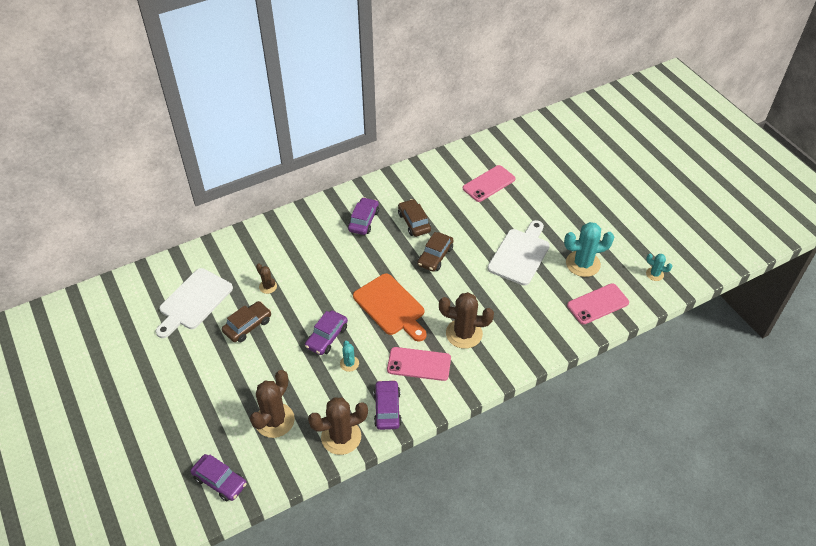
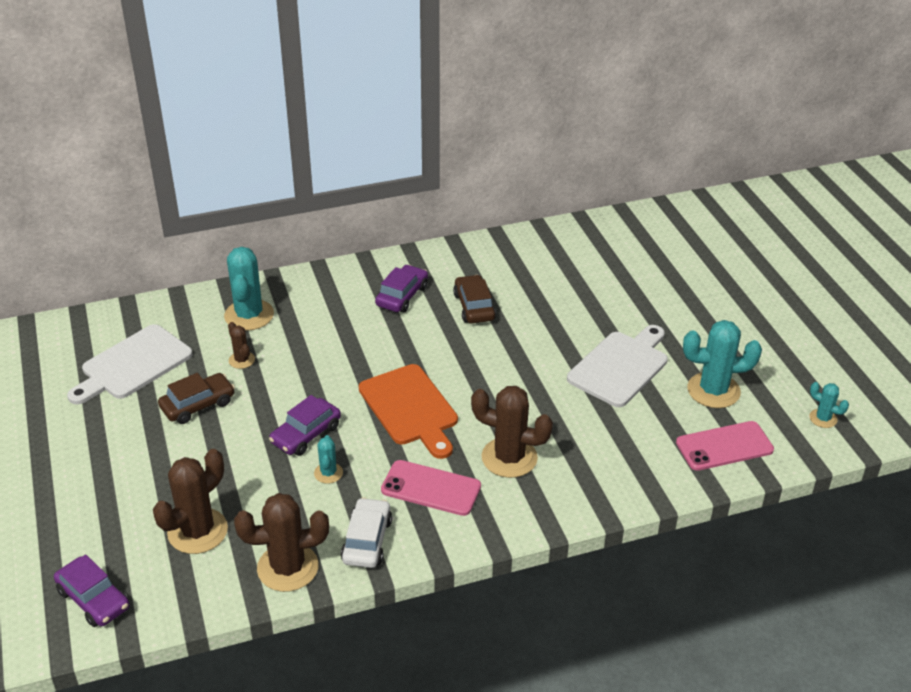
camera: 10 degrees right, 10 degrees down
purple car [374,380,402,430] -> white car [341,497,392,568]
brown car [417,232,454,272] -> none
pink phone [463,165,515,202] -> none
none -> turquoise cactus [224,247,274,331]

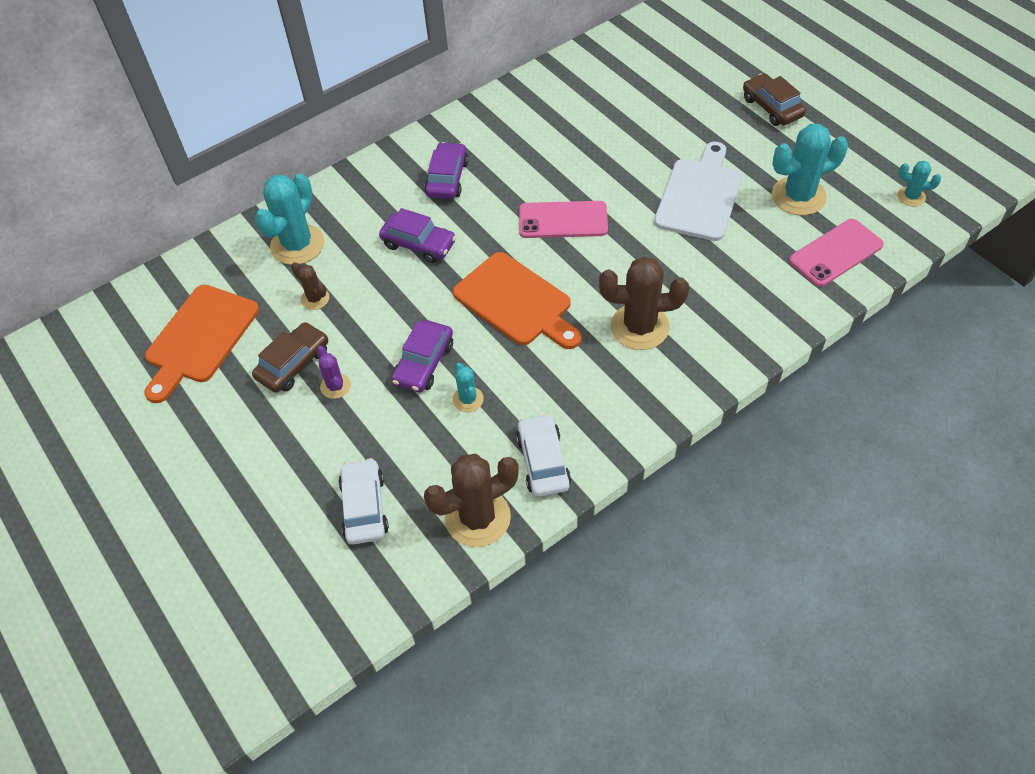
camera: 15 degrees left, 15 degrees up
purple car [54,555,130,627] -> purple car moved to [379,208,456,263]
white cutting board [67,324,193,404] -> orange cutting board [145,285,259,403]
brown cactus [153,449,228,554] -> white car [338,458,389,545]
turquoise cactus [224,247,274,331] -> turquoise cactus turned 45 degrees clockwise [255,173,325,265]
pink phone [381,460,481,516] -> pink phone moved to [519,201,608,238]
brown car [453,275,496,324] -> brown car moved to [743,73,806,126]
none -> purple cactus [317,346,351,399]

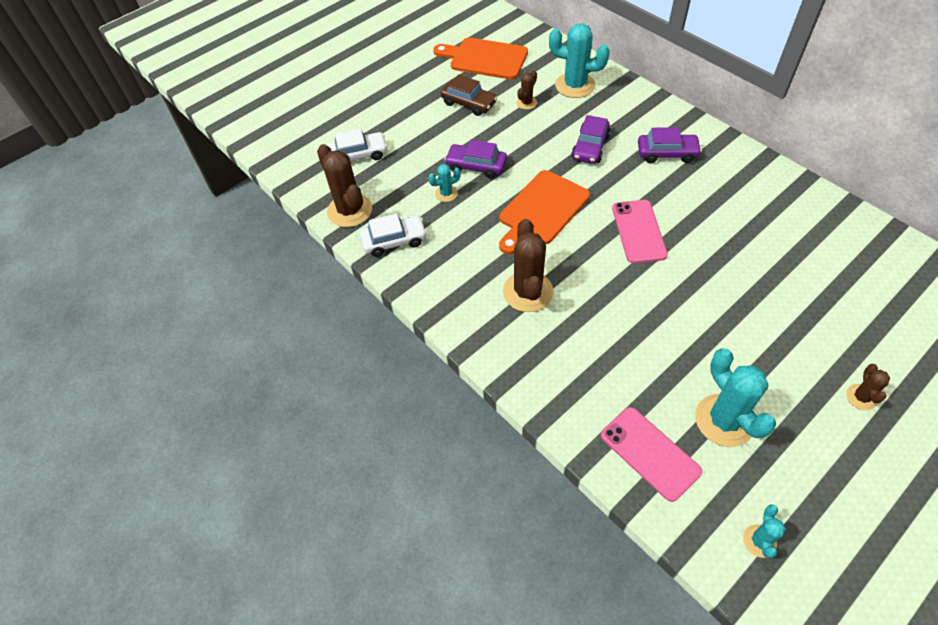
camera: 85 degrees right, 0 degrees up
purple cactus [317,346,351,399] -> none
white cutting board [654,142,742,241] -> none
brown car [743,73,806,126] -> brown cactus [846,364,890,410]

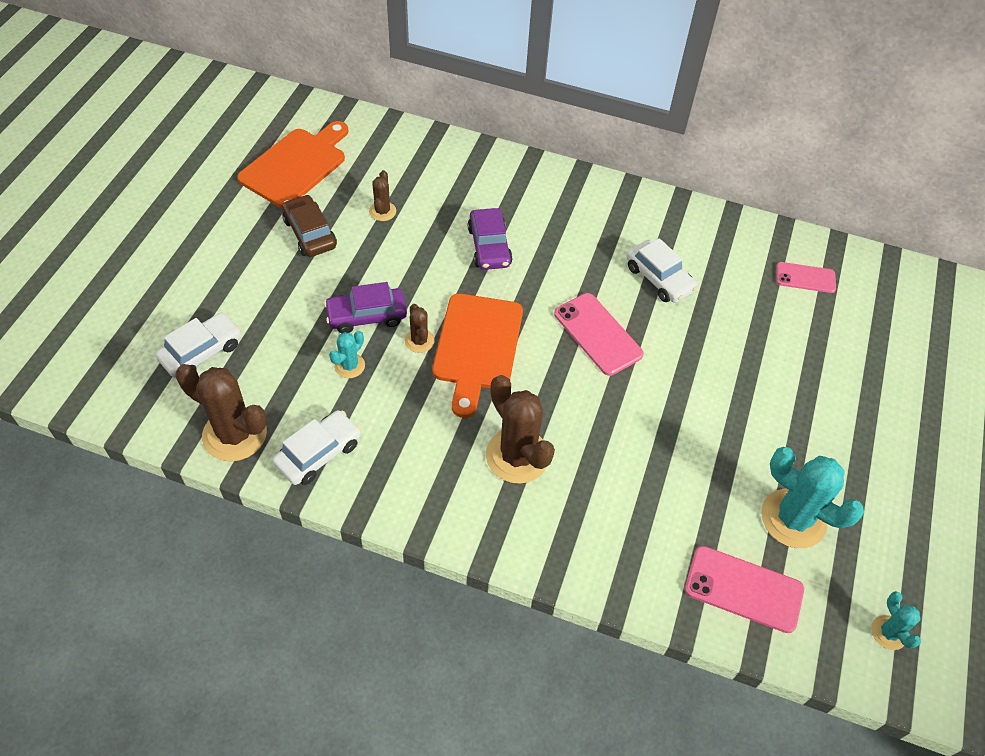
camera: 35 degrees left, 0 degrees up
orange cutting board [433,38,528,79] -> orange cutting board turned 135 degrees clockwise [237,121,348,208]
brown car [441,74,497,116] -> brown car turned 120 degrees counterclockwise [282,194,337,257]
turquoise cactus [549,23,610,98] -> none
purple car [638,127,702,163] -> none
brown cactus [846,364,890,410] -> brown cactus moved to [405,304,435,353]
none -> white car [627,238,698,303]
none -> pink phone [776,262,836,293]

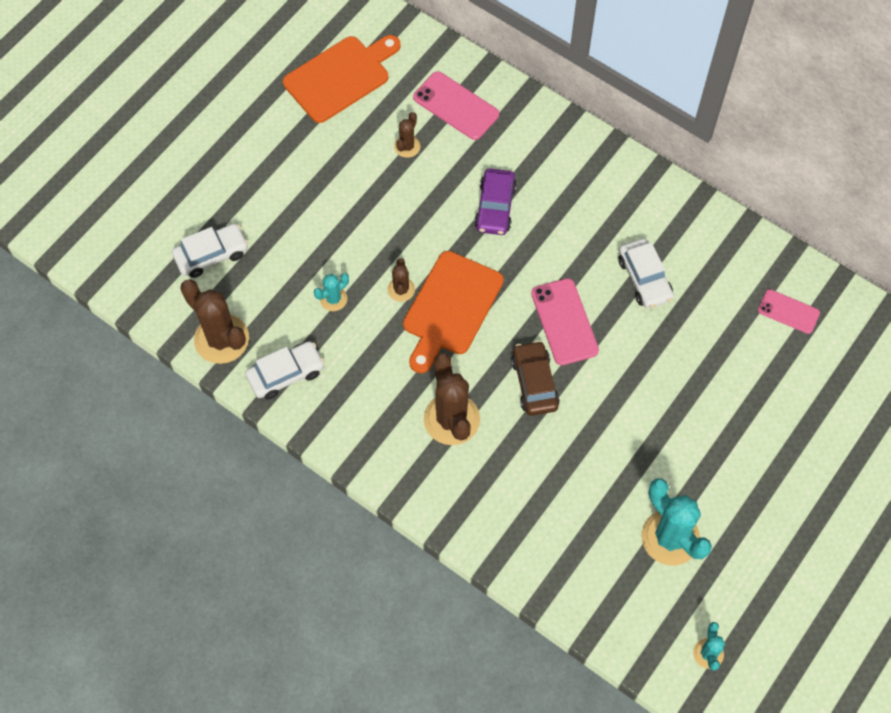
camera: 20 degrees right, 10 degrees up
brown car [282,194,337,257] -> brown car moved to [511,341,560,416]
purple car [324,282,407,333] -> none
pink phone [685,546,804,633] -> pink phone moved to [413,71,499,140]

